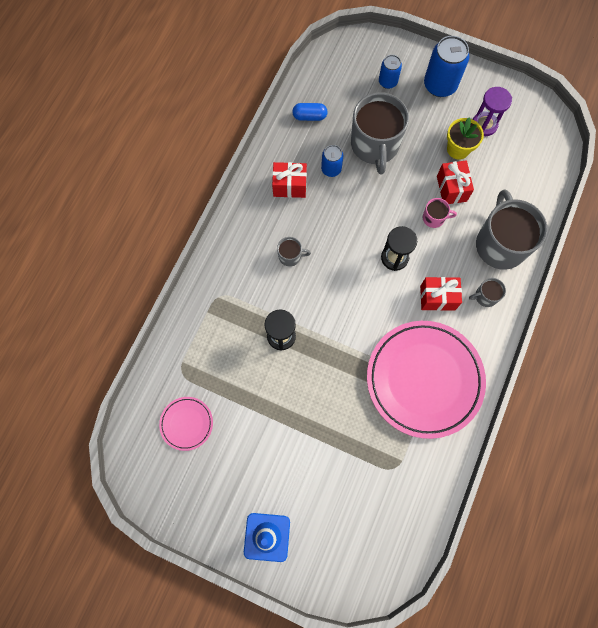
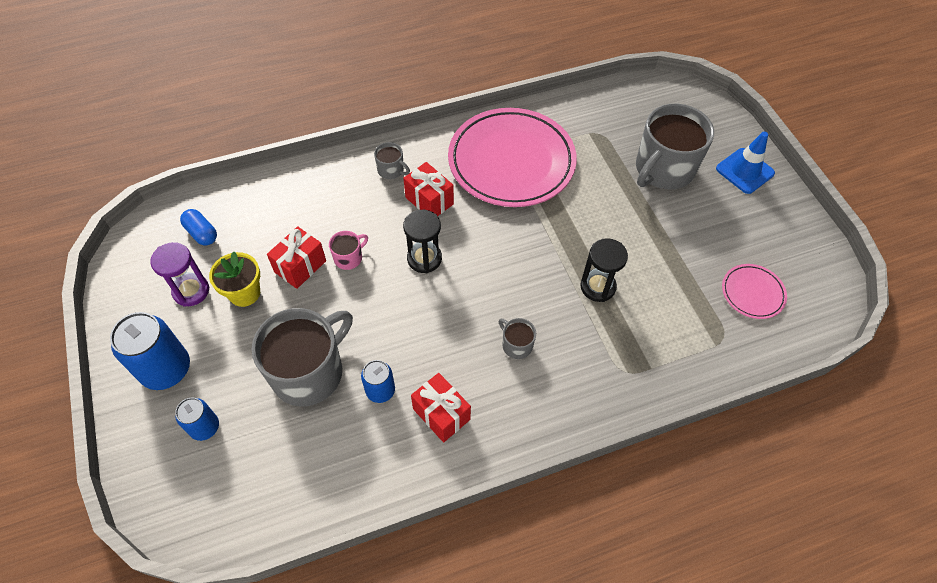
camera: 135 degrees left, 15 degrees down
blue capsule [292,103,328,121] -> blue capsule moved to [180,209,217,245]
pink mug [423,198,457,228] -> pink mug turned 90 degrees clockwise [329,231,368,270]
grey mug [476,190,548,270] -> grey mug moved to [636,104,714,189]

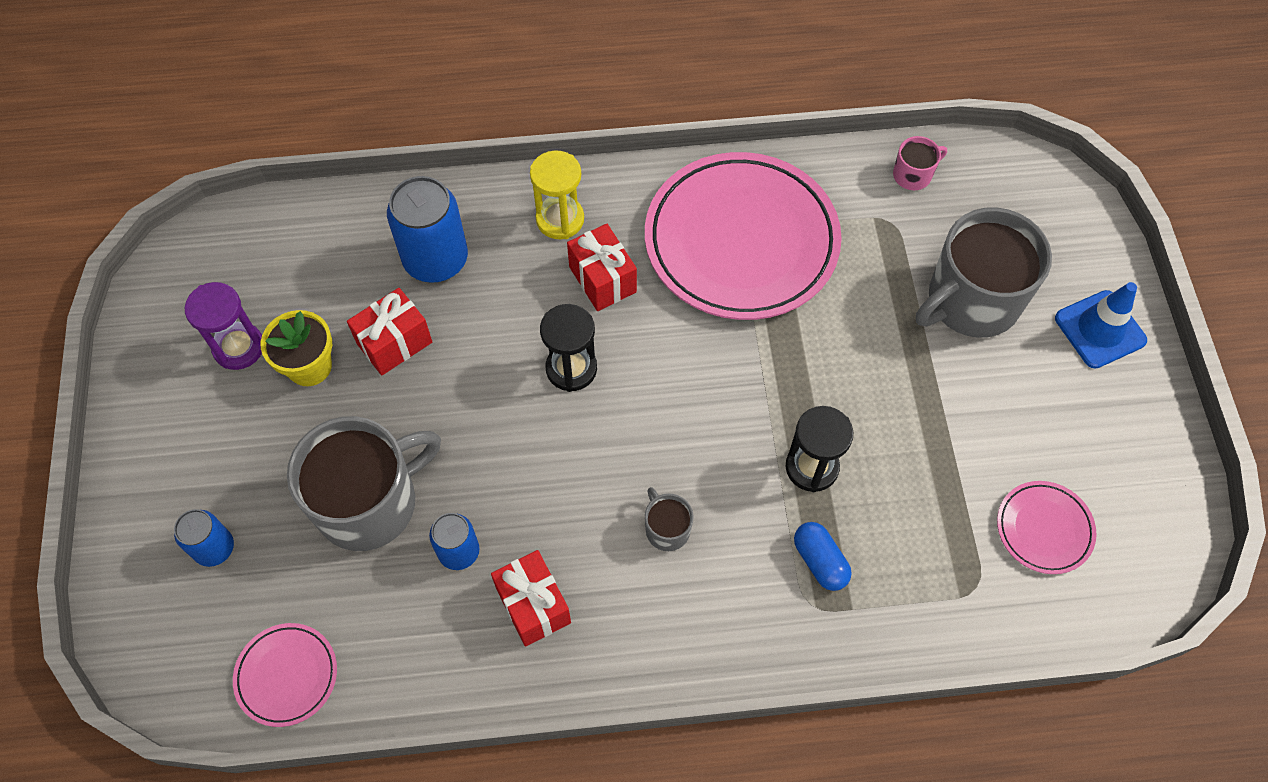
camera: 15 degrees right, 5 degrees up
blue can [110,312,190,390] -> blue can moved to [387,176,468,283]
blue capsule [180,209,217,245] -> blue capsule moved to [794,522,852,591]
pink mug [329,231,368,270] -> pink mug moved to [893,136,947,190]
grey mug [374,142,410,179] -> yellow hourglass [530,151,584,239]
none -> pink plate [233,623,337,727]

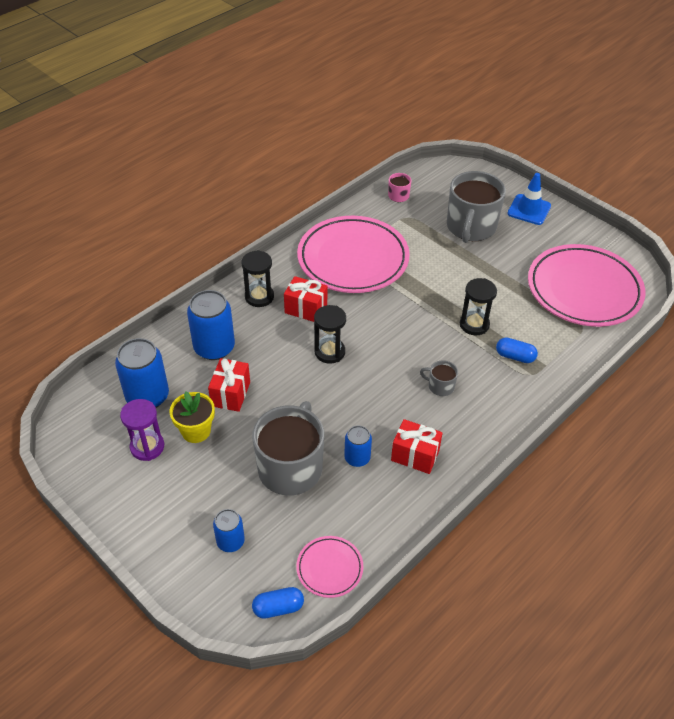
camera: 40 degrees left, 15 degrees down
yellow hourglass [530,151,584,239] -> black hourglass [242,250,274,307]
pink plate [997,481,1096,574] -> pink plate [528,244,646,327], size x2.24
none -> blue can [115,338,169,408]
none -> blue capsule [252,587,304,619]

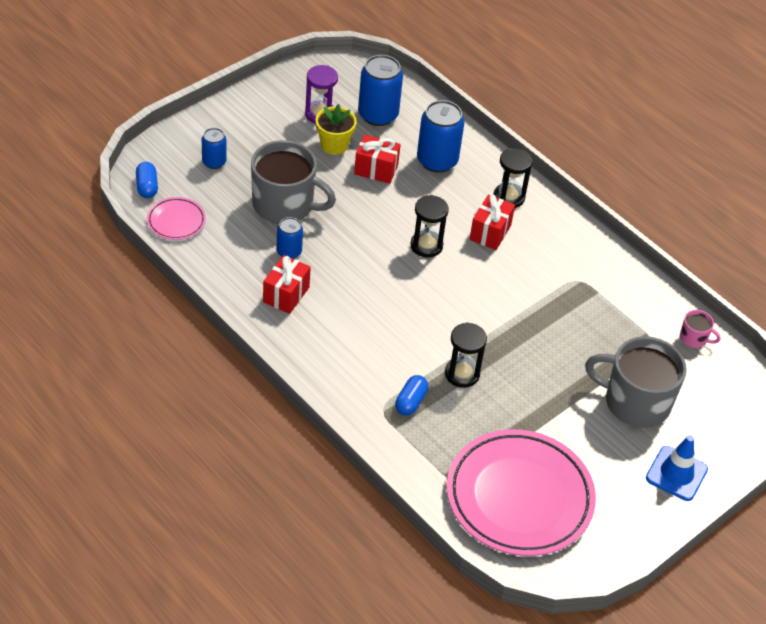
camera: 90 degrees right, 0 degrees up
pink plate [297,216,410,293] -> none
grey mug [420,360,458,396] -> none

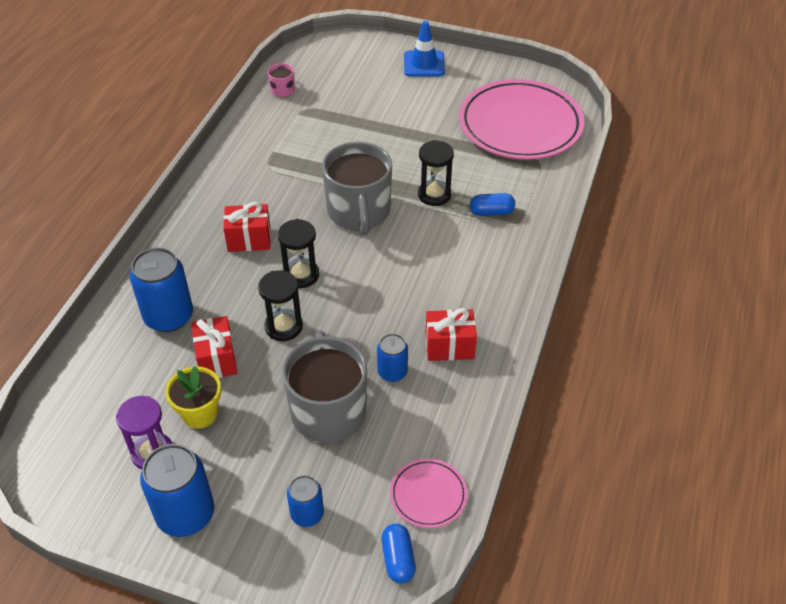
camera: 115 degrees left, 0 degrees up
blue capsule [136,162,158,198] -> blue capsule turned 60 degrees counterclockwise [382,524,416,583]
blue can [358,55,403,126] -> blue can moved to [140,444,214,537]
black hourglass [493,148,533,208] -> black hourglass moved to [258,270,303,341]
grey mug [585,336,687,428] -> grey mug moved to [322,142,392,235]

